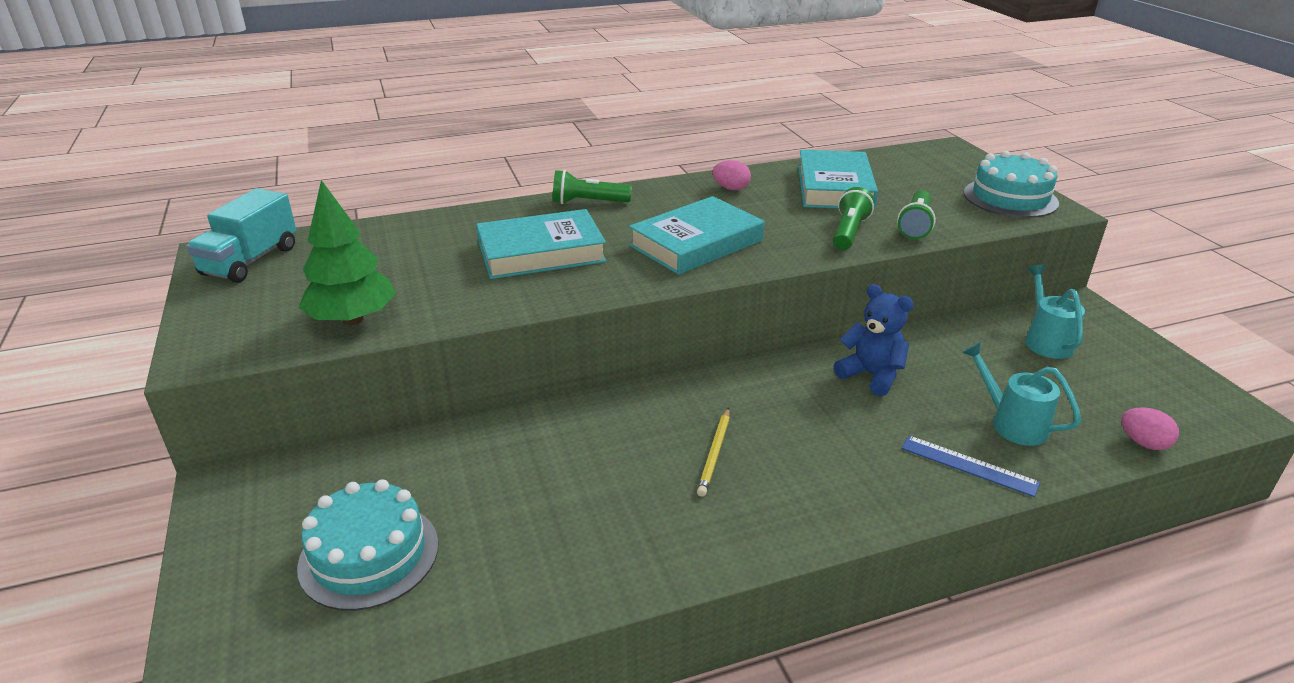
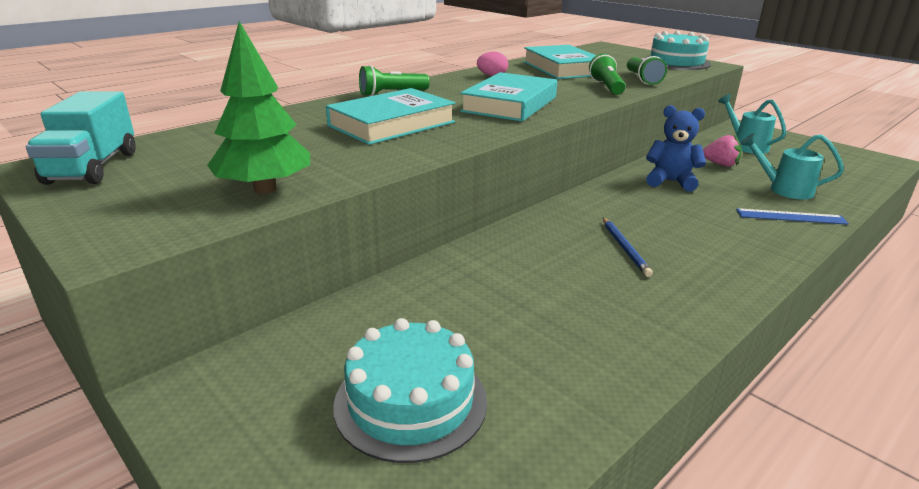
camera: 25 degrees left, 5 degrees down
yellow pencil [697,408,730,497] -> blue pencil [603,218,653,277]
pink egg [1121,408,1179,450] -> none
none -> pink strawberry [703,134,742,167]

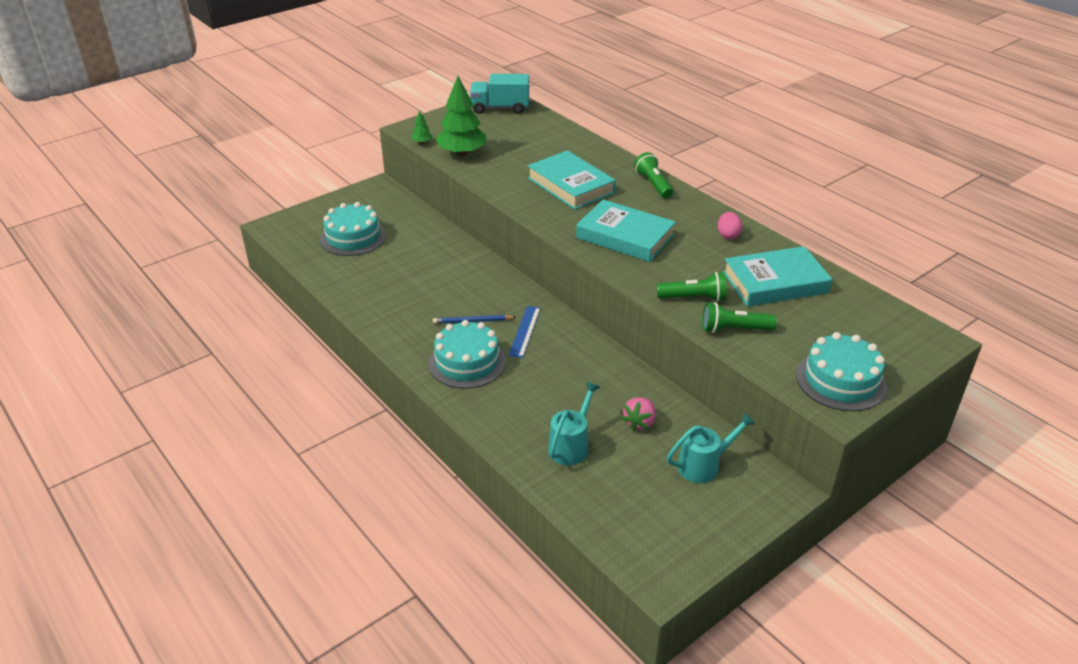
camera: 95 degrees right, 10 degrees up
blue teddy bear [646,105,706,191] -> none
blue ruler [736,208,849,225] -> blue ruler moved to [508,306,541,358]
none -> green tree [411,110,433,144]
none -> turquoise cake [428,320,506,389]

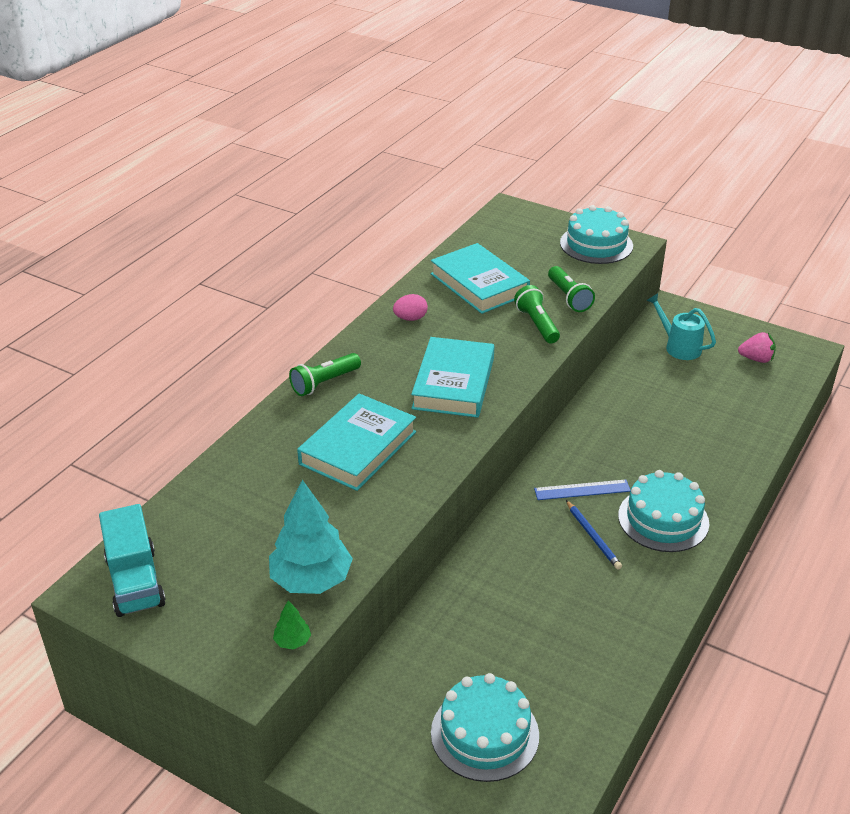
camera: 110 degrees left, 0 degrees up
green tree [436,76,487,156] -> turquoise tree [269,480,353,594]
turquoise watering can [548,382,600,465] -> none
pink strawberry [621,397,656,431] -> pink strawberry moved to [738,332,776,363]

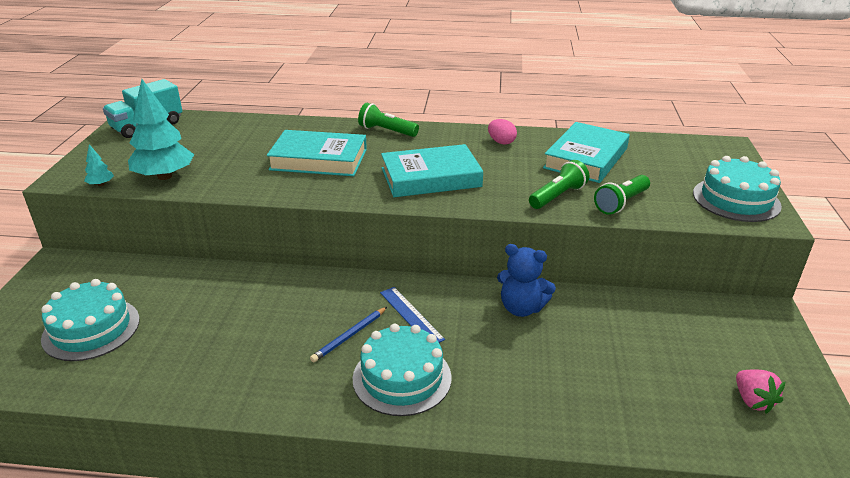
camera: 65 degrees right, 5 degrees down
green tree [273,600,311,649] -> turquoise tree [84,144,114,186]
turquoise watering can [646,293,716,360] -> none
none -> blue teddy bear [497,244,556,317]

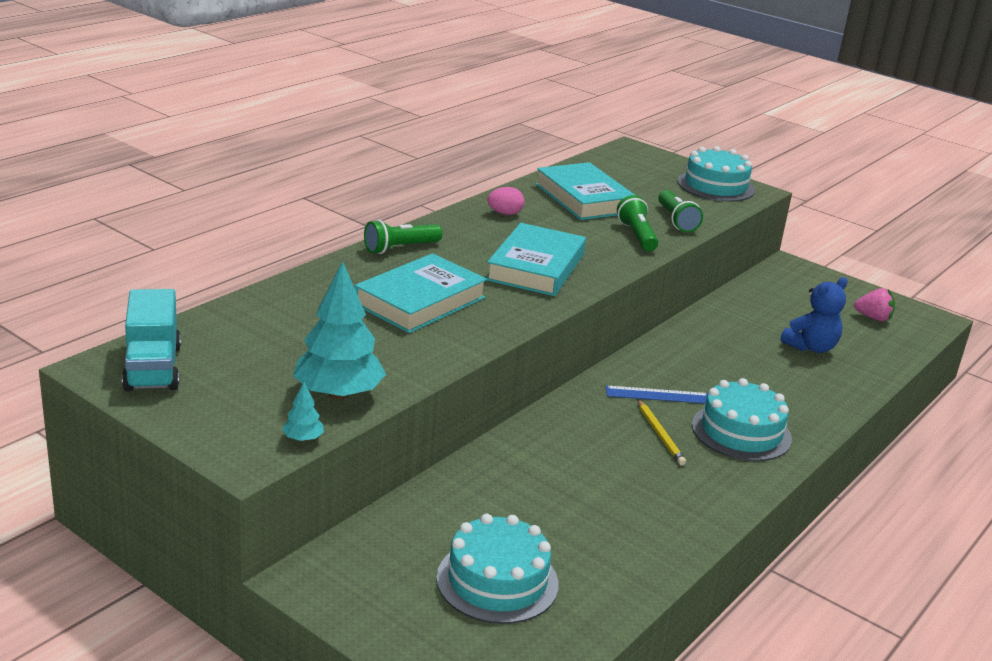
camera: 60 degrees left, 5 degrees down
blue pencil [310,307,387,363] -> yellow pencil [638,400,686,466]
blue teddy bear [497,244,556,317] -> blue teddy bear moved to [780,277,848,353]

